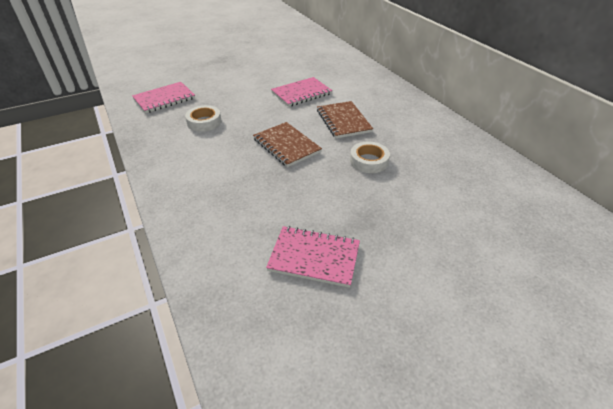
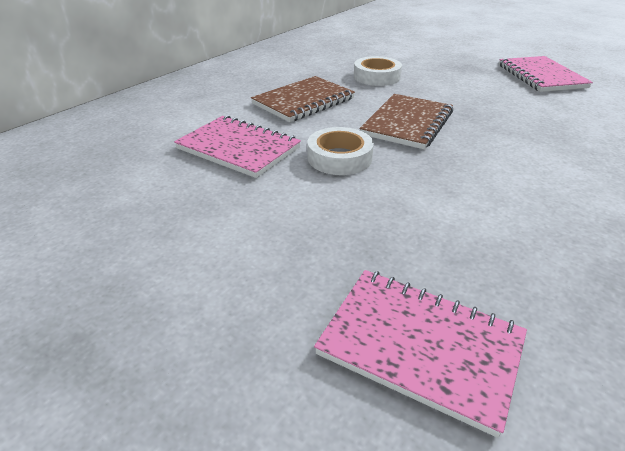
camera: 115 degrees left, 5 degrees down
white tape [185,105,222,132] -> white tape moved to [307,127,374,175]

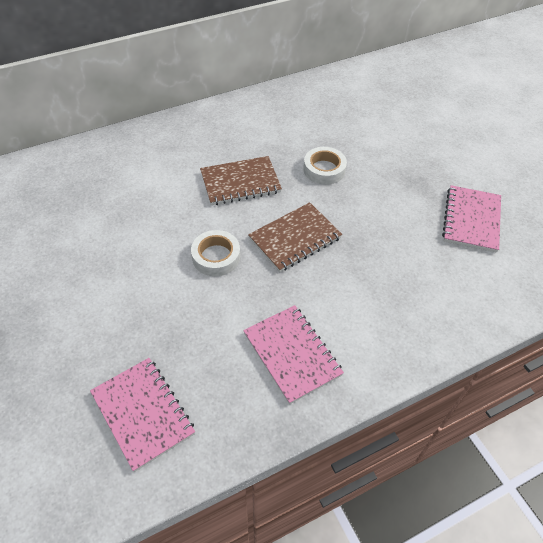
camera: 25 degrees right, 15 degrees up
pink notebook [174,115,301,178] -> pink notebook moved to [243,305,344,404]

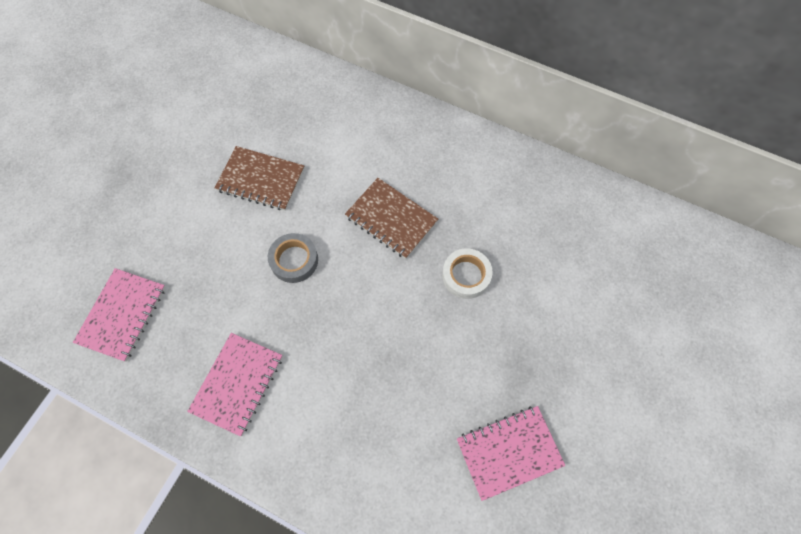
camera: 55 degrees right, 15 degrees up
white tape [191,230,240,276] -> grey tape [268,233,318,283]
brown notebook [248,202,342,272] -> brown notebook moved to [215,146,304,211]

